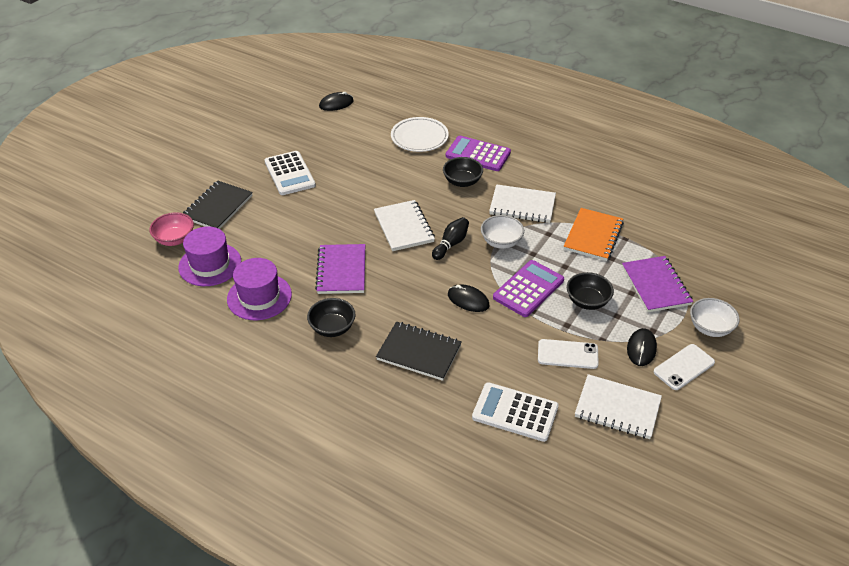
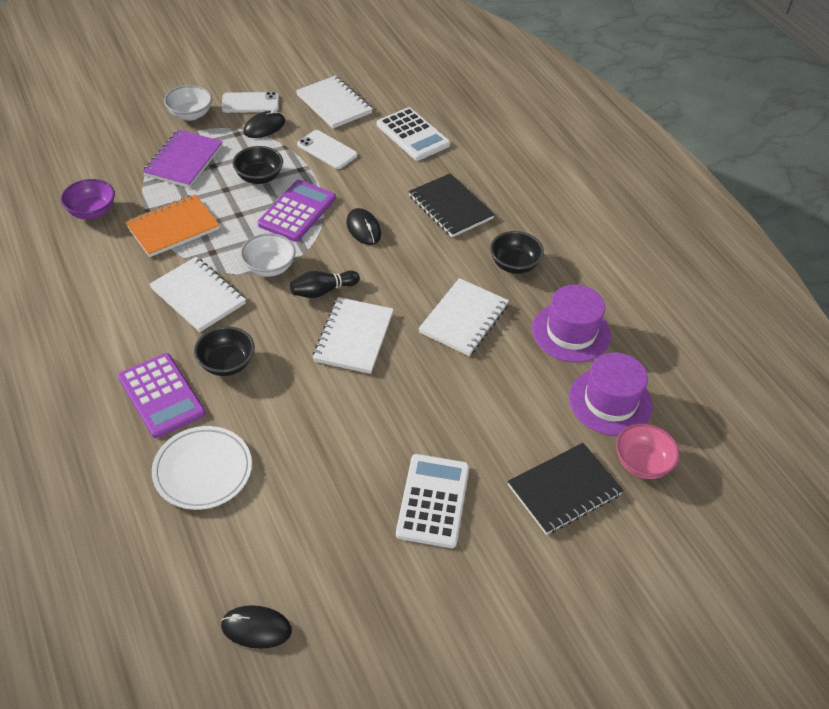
camera: 150 degrees left, 5 degrees up
purple notebook [315,244,365,294] -> white notebook [418,278,509,356]
purple calculator [493,260,564,317] -> purple calculator turned 135 degrees clockwise [258,180,336,242]
none -> purple bowl [61,179,115,219]

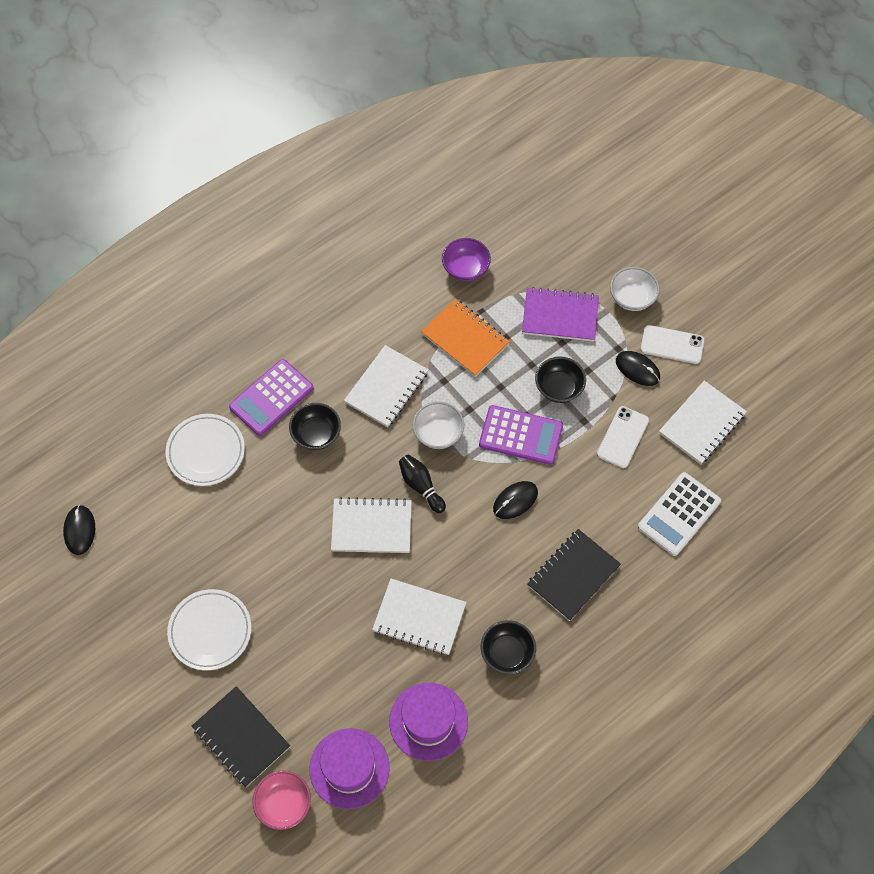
camera: 80 degrees right, 15 degrees up
white phone [222,92,279,113] -> white phone turned 60 degrees counterclockwise [641,325,704,364]
white calculator [396,454,469,548] -> white plate [167,589,251,670]

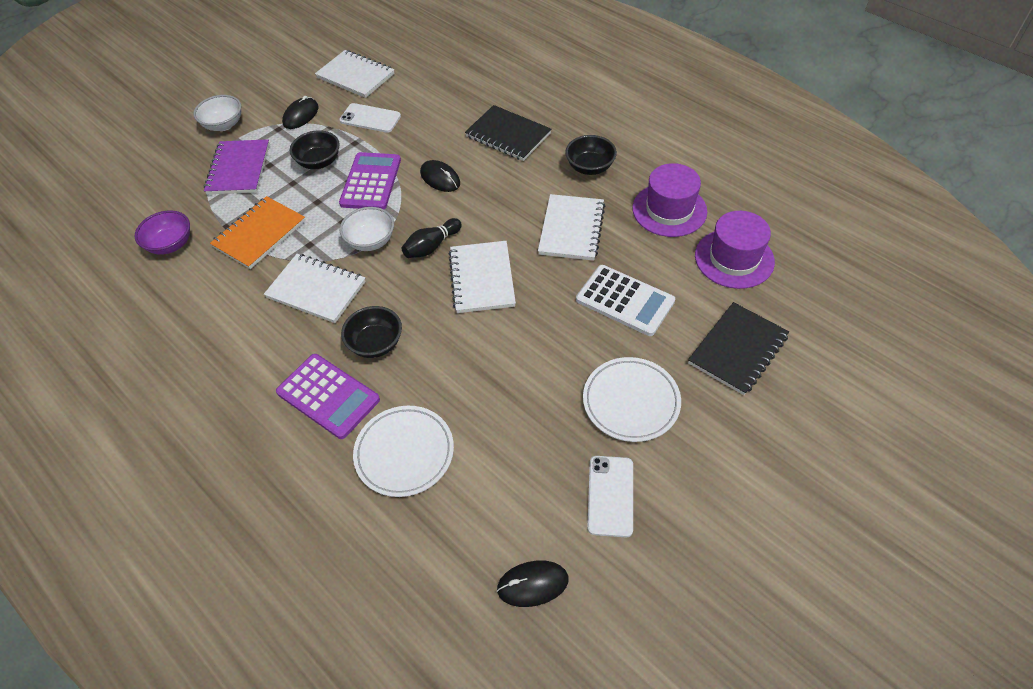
camera: 95 degrees left, 10 degrees down
pink bowl [252,770,311,830] -> none
white calculator [638,472,721,556] -> white calculator moved to [576,265,675,336]
white phone [641,325,704,364] -> white phone moved to [587,456,633,537]

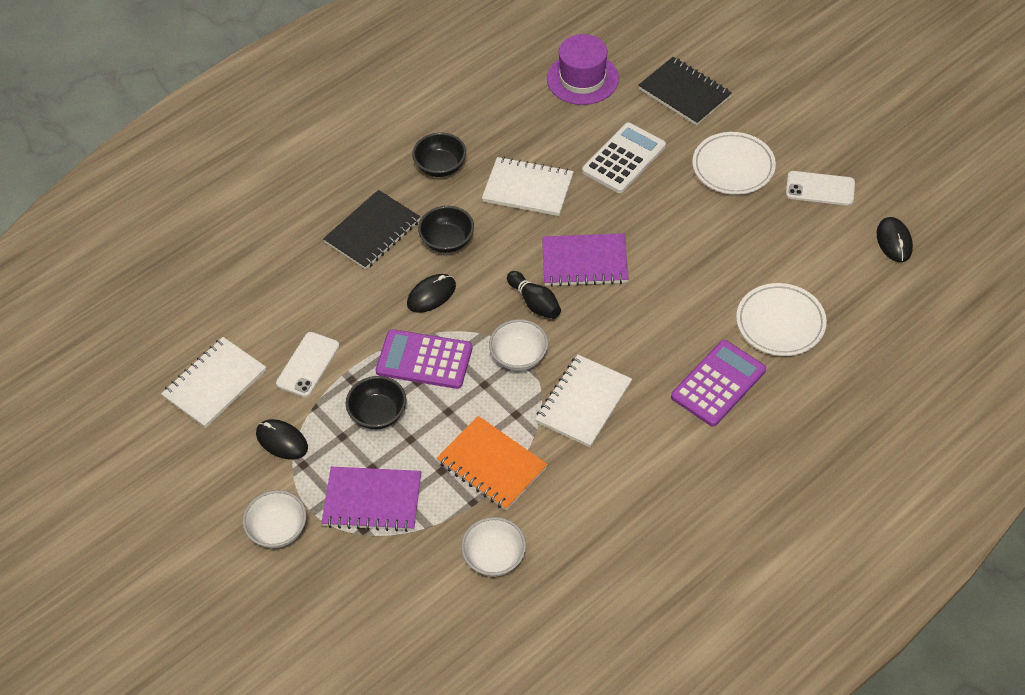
camera: 85 degrees left, 0 degrees up
purple bowl [135,210,190,255] -> white bowl [461,517,526,577]
black bowl [341,306,402,358] -> black bowl moved to [418,206,474,253]
white notebook [449,241,516,313] -> purple notebook [542,233,628,287]
purple hat [632,163,707,237] -> none

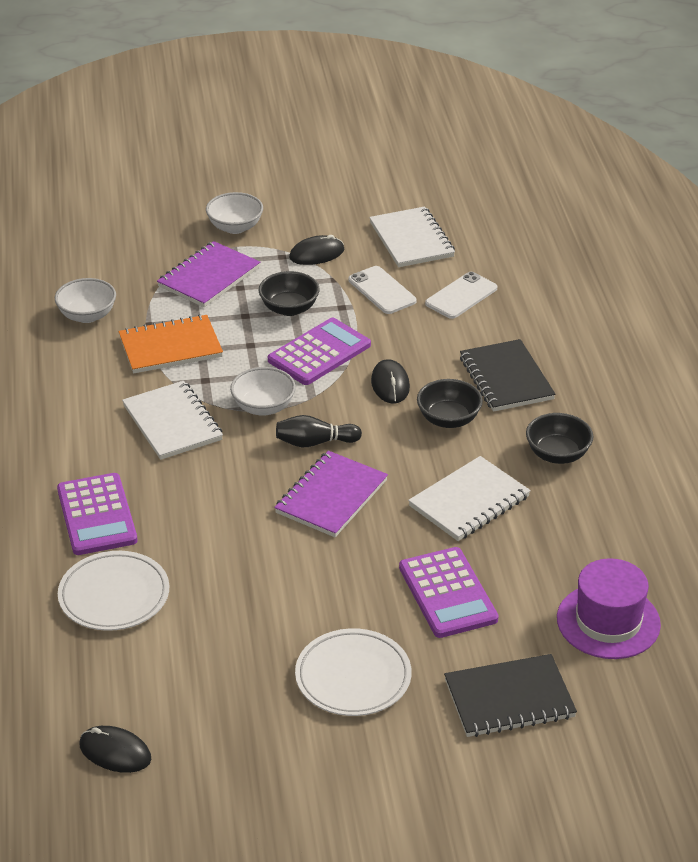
camera: 120 degrees right, 15 degrees down
white calculator [582,122,666,193] -> purple calculator [399,547,498,638]
white phone [786,171,855,206] -> white phone moved to [425,272,497,319]

